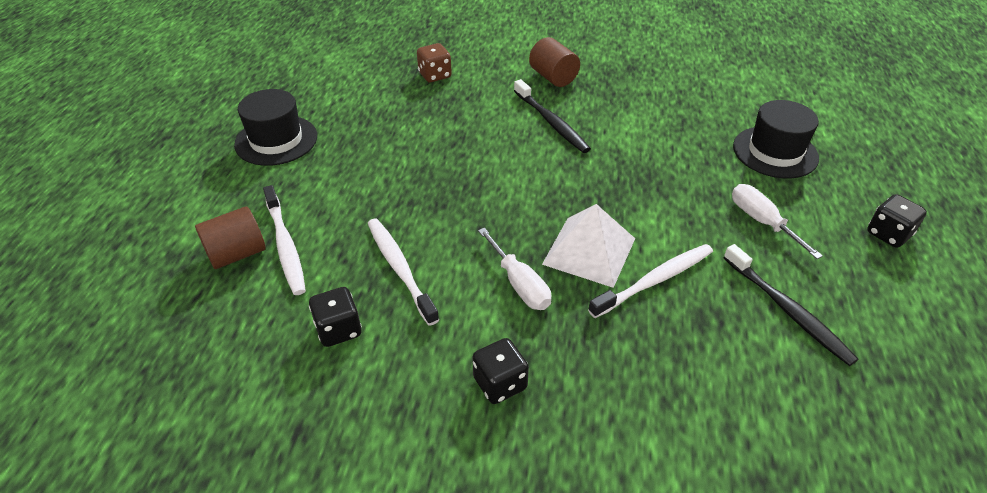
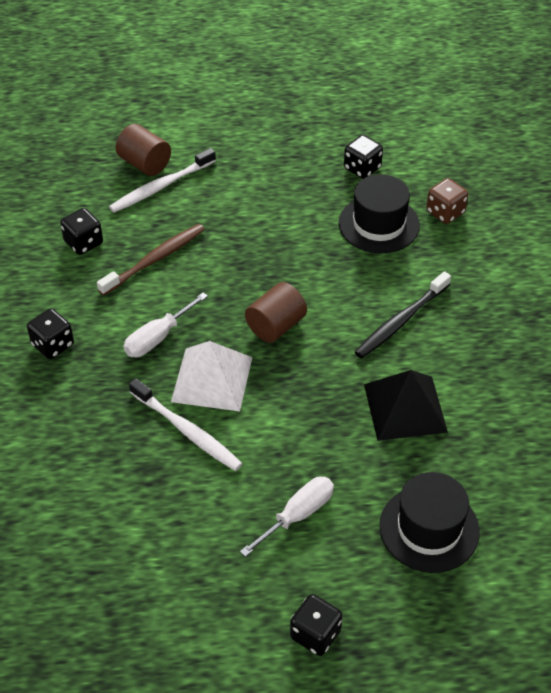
camera: 75 degrees right, 5 degrees up
black hat [234,89,317,166] -> black hat moved to [338,174,420,253]
white toothbrush [368,218,439,326] -> brown toothbrush [97,224,205,296]
brown cylinder [529,37,580,87] -> brown cylinder moved to [245,282,307,343]
black toothbrush [724,244,858,366] -> none
none -> black dice [344,135,383,179]
none -> black pyramid [364,370,448,441]

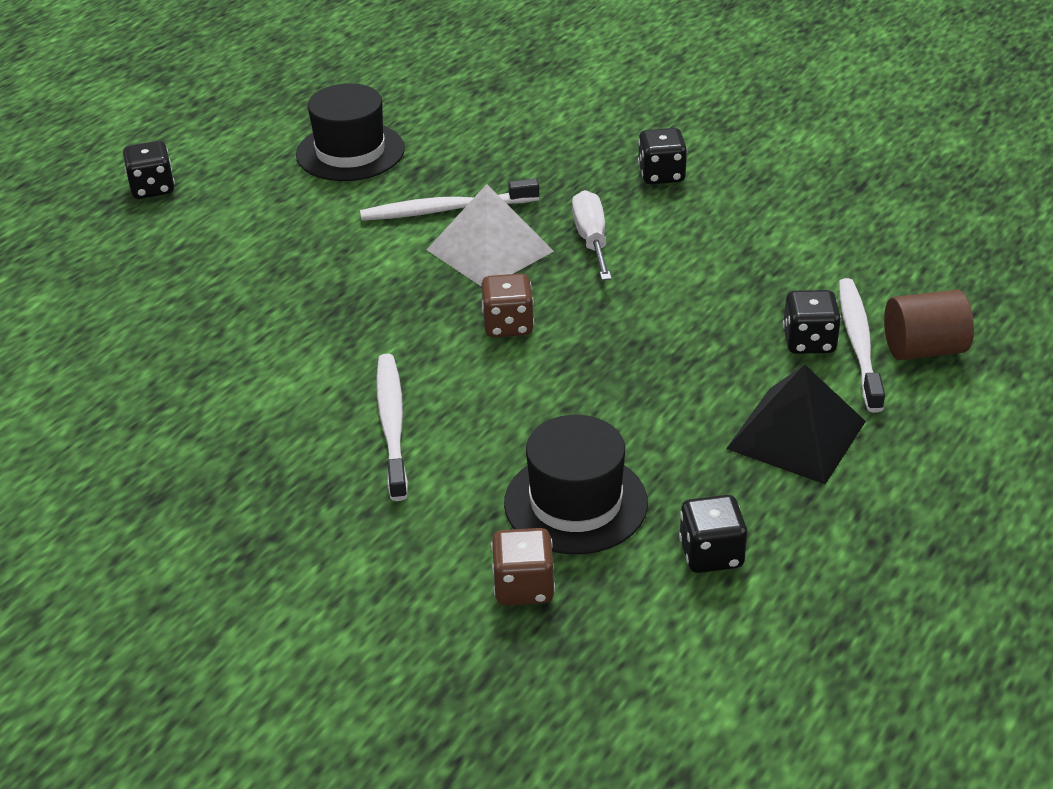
camera: 130 degrees right, 10 degrees down
black dice [60,208,103,255] -> black dice moved to [783,290,841,354]
brown toothbrush [97,224,205,296] -> none
white screwdriver [240,476,334,557] -> none
brown cylinder [245,282,307,343] -> brown dice [481,274,534,337]
black toothbrush [355,271,451,358] -> white toothbrush [376,354,408,501]
black pyramid [364,370,448,441] -> black pyramid moved to [726,364,866,484]
black hat [379,472,480,573] -> black hat moved to [296,83,405,181]

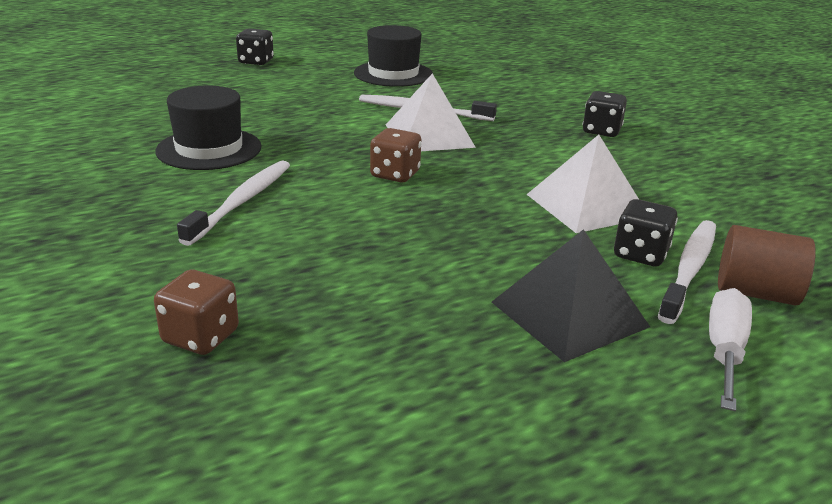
camera: 25 degrees right, 10 degrees down
black hat [504,415,648,554] -> black hat moved to [155,86,262,170]
white screwdriver [572,190,612,280] -> white screwdriver moved to [709,288,752,411]
black dice [679,495,747,573] -> none
none -> white pyramid [527,135,639,233]

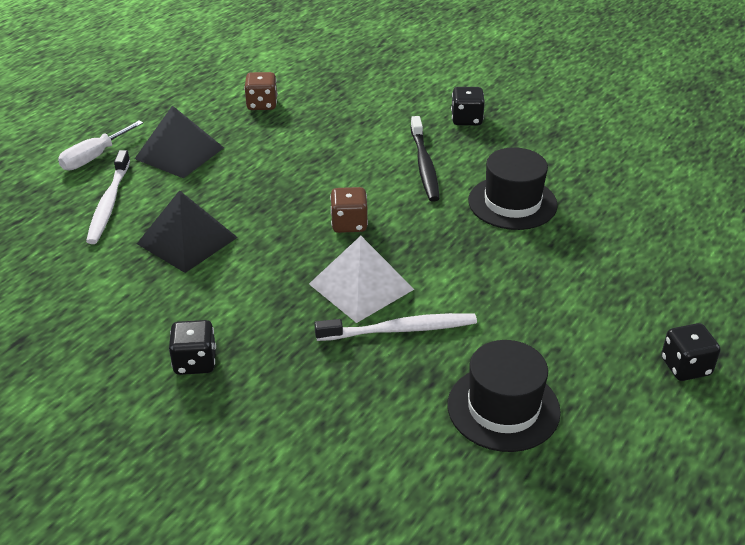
camera: 155 degrees right, 10 degrees up
brown dice [154,270,239,355] -> brown dice moved to [244,72,277,110]
white toothbrush [177,160,290,246] -> black toothbrush [411,116,439,202]
white pyramid [527,135,639,233] -> black pyramid [137,190,238,273]
black dice [614,199,678,266] -> black dice moved to [451,87,485,126]
white screwdriver [709,288,752,411] -> white screwdriver turned 45 degrees clockwise [58,121,143,170]
brown cylinder [718,225,816,306] -> none

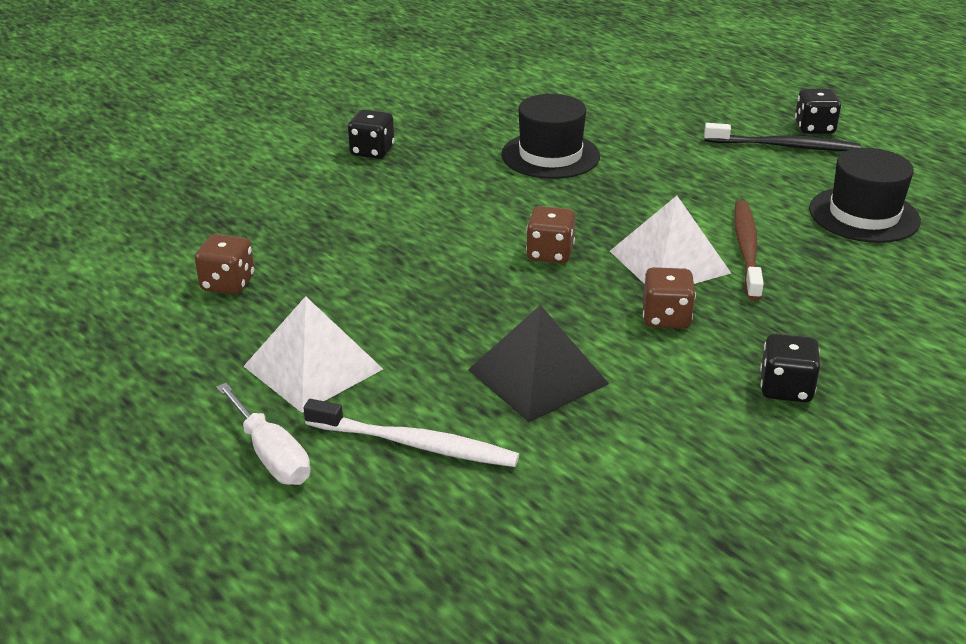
camera: 75 degrees left, 5 degrees down
black pyramid [135,105,224,178] -> white pyramid [244,296,383,413]
white toothbrush [314,313,477,341] -> brown toothbrush [734,200,764,301]
black toothbrush [411,116,439,202] -> black toothbrush moved to [704,123,861,151]
none -> brown dice [643,267,696,329]

